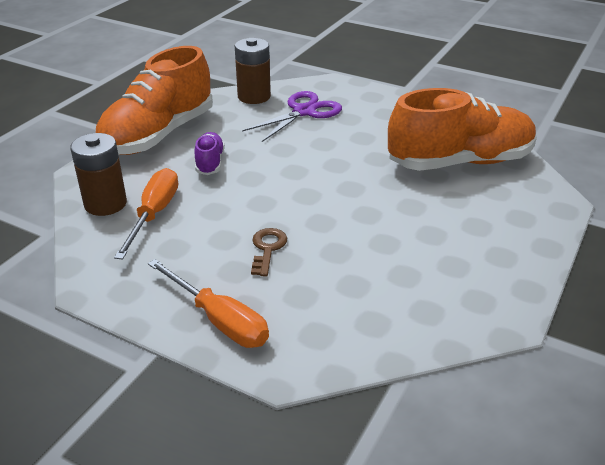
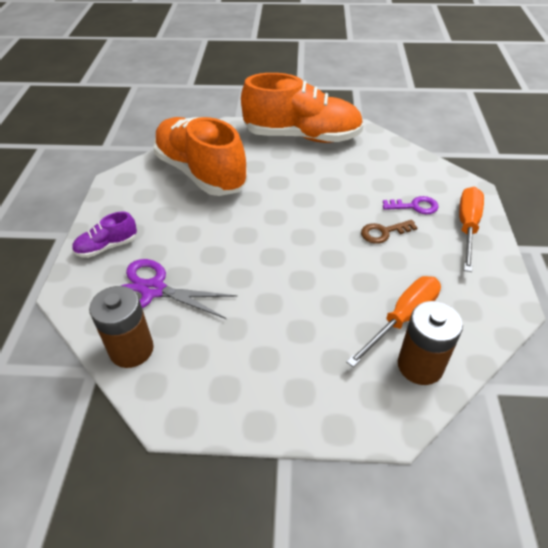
camera: 115 degrees left, 10 degrees up
orange shoe [95,46,213,155] -> orange shoe moved to [241,73,364,143]
orange screwdriver [114,168,178,260] -> orange screwdriver turned 150 degrees clockwise [346,276,441,367]
purple shoe [194,132,225,175] -> purple shoe moved to [72,212,137,258]
none -> purple key [383,196,439,214]

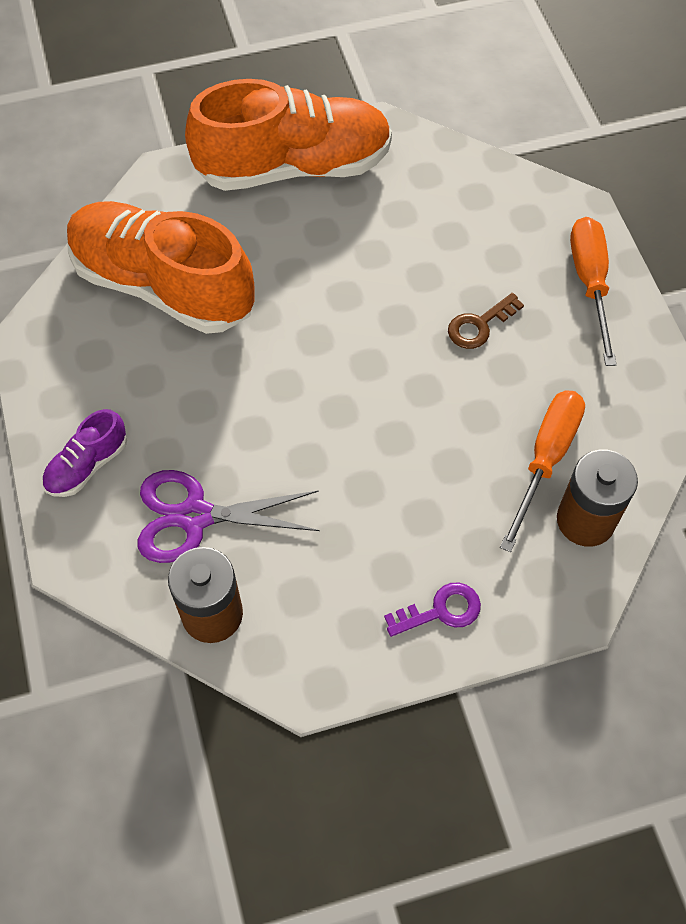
camera: 20 degrees left, 15 degrees up
purple key [383,196,439,214] -> purple key moved to [384,582,481,637]

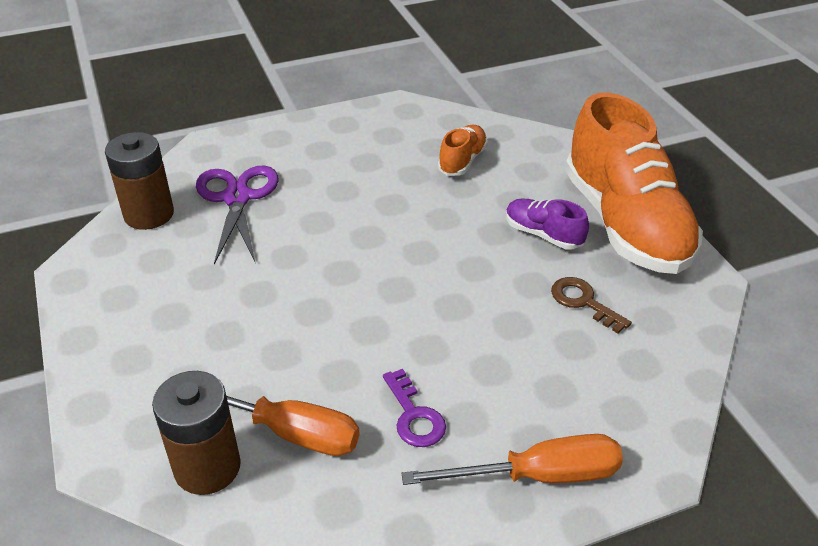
camera: 85 degrees right, 20 degrees down
purple shoe [42,409,127,497] -> purple shoe moved to [506,198,589,249]
orange shoe [67,201,255,334] -> orange shoe [438,125,488,176], size x0.44
purple key [384,582,481,637] -> purple key moved to [383,369,446,447]
brown key [448,293,524,349] -> brown key moved to [551,277,632,334]

